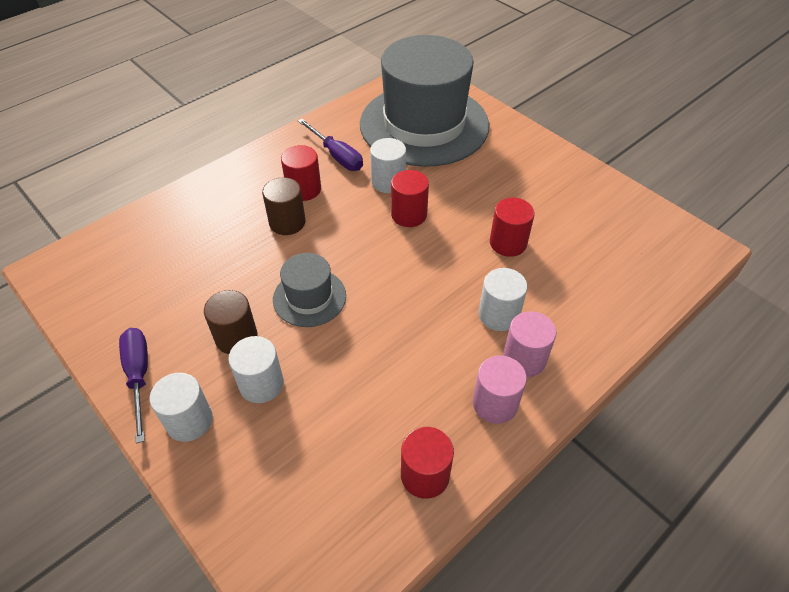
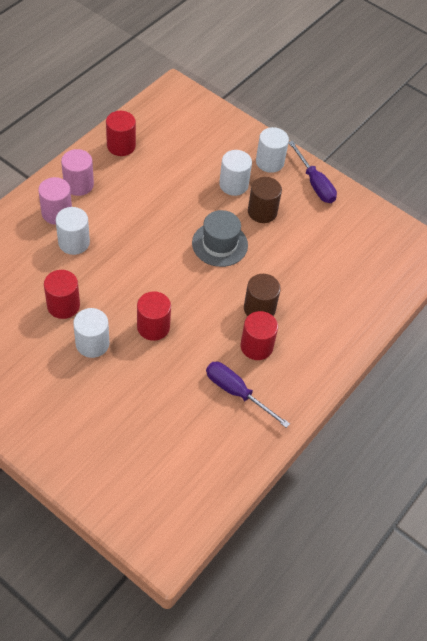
camera: 165 degrees right, 5 degrees up
grey hat [360,35,489,167] -> none
white cylinder [370,138,406,193] -> white cylinder moved to [73,308,109,358]

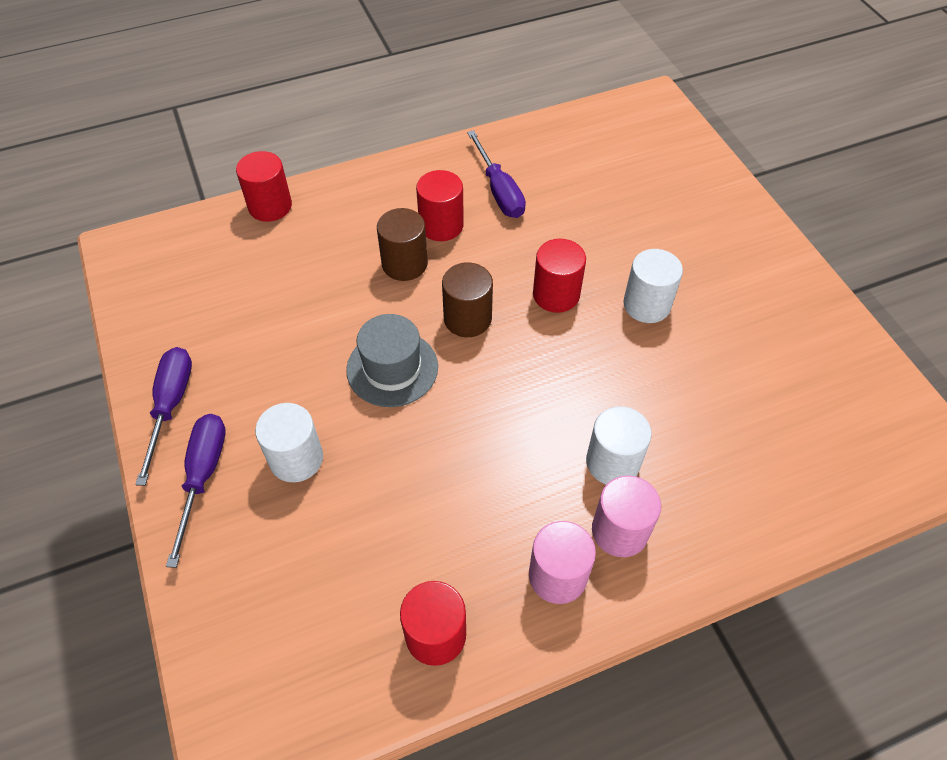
camera: 145 degrees left, 0 degrees up
red cylinder [44,270,80,319] -> red cylinder moved to [236,151,292,222]
brown cylinder [248,177,282,223] -> brown cylinder moved to [442,262,493,337]
white cylinder [256,127,289,173] -> purple screwdriver [166,414,226,568]

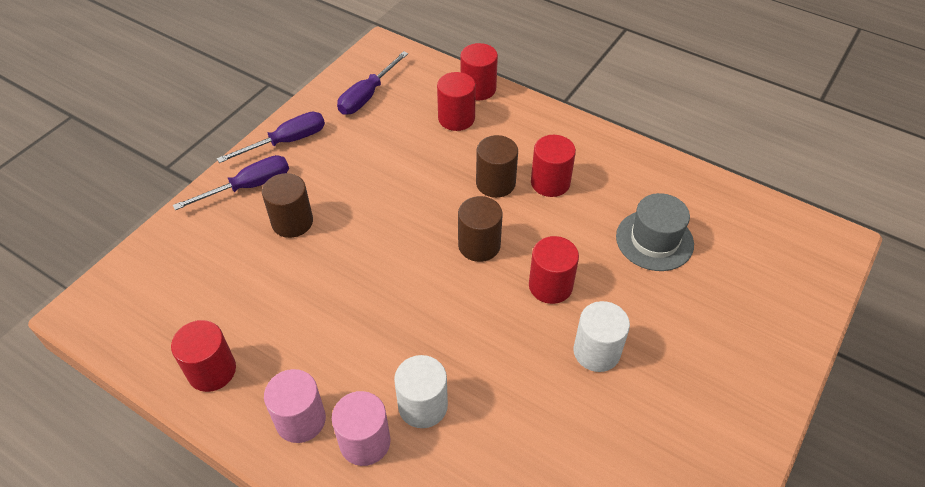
camera: 55 degrees right, 5 degrees down
white cylinder [255,403,323,482] -> brown cylinder [262,173,313,238]
grey hat [346,314,438,407] -> grey hat moved to [616,193,694,271]
purple screwdriver [467,130,526,218] -> purple screwdriver moved to [337,51,408,115]
none -> red cylinder [437,72,476,131]

